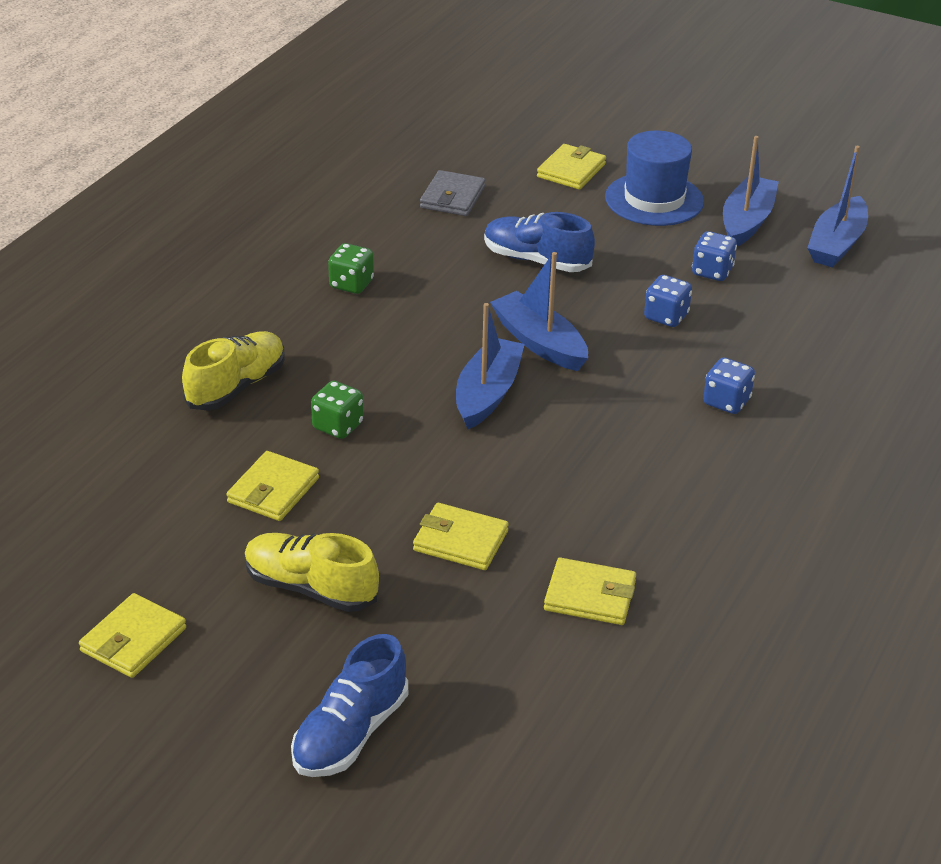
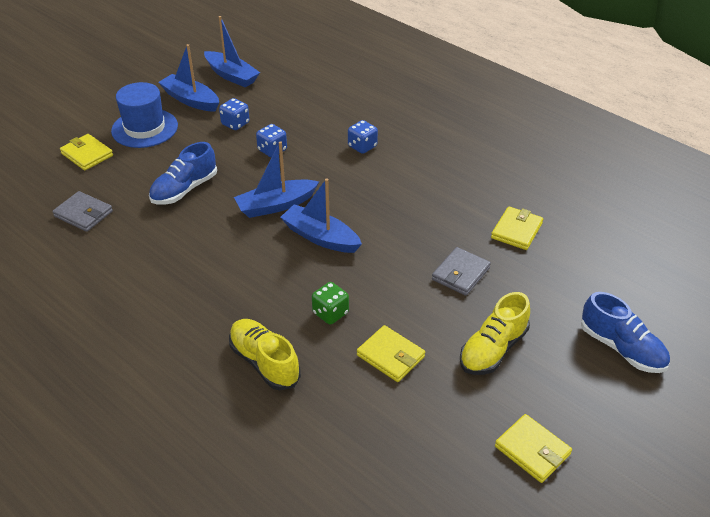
camera: 75 degrees left, 5 degrees up
green dice [328,243,374,294] -> none
yellow wallet [413,503,509,570] -> grey wallet [432,247,491,296]

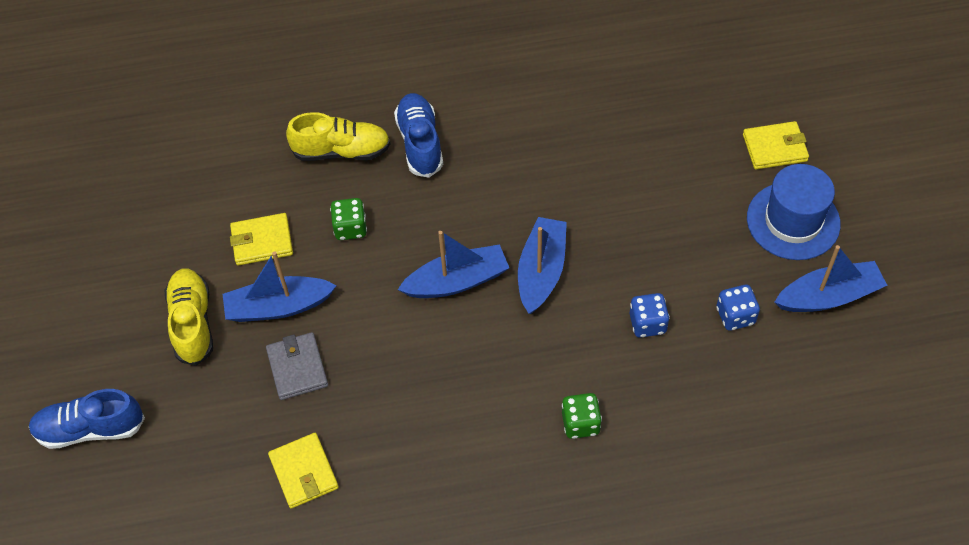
camera: 130 degrees right, 15 degrees up
grey wallet [53,191,113,232] -> none
blue shoe [149,142,217,205] -> blue shoe moved to [394,93,443,178]
blue boat [204,16,260,87] -> blue boat moved to [223,251,337,322]
blue dice [348,120,378,154] -> green dice [562,393,602,439]
yellow wallet [495,414,572,483] -> none

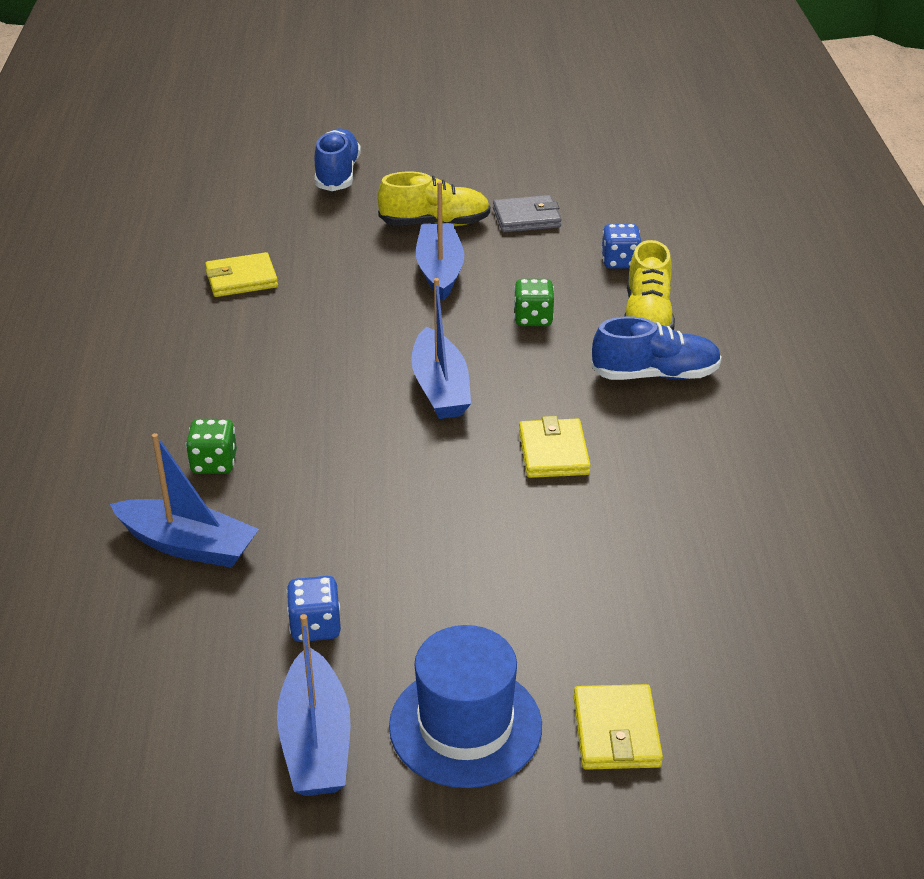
camera: 95 degrees right, 20 degrees down
yellow wallet [230,213,293,265] -> yellow wallet moved to [519,416,591,478]
grey wallet [266,332,328,400] -> grey wallet moved to [493,195,562,232]
blue boat [518,217,567,314] -> blue boat moved to [110,433,259,568]
blue dice [630,293,670,338] -> blue dice moved to [601,224,641,269]

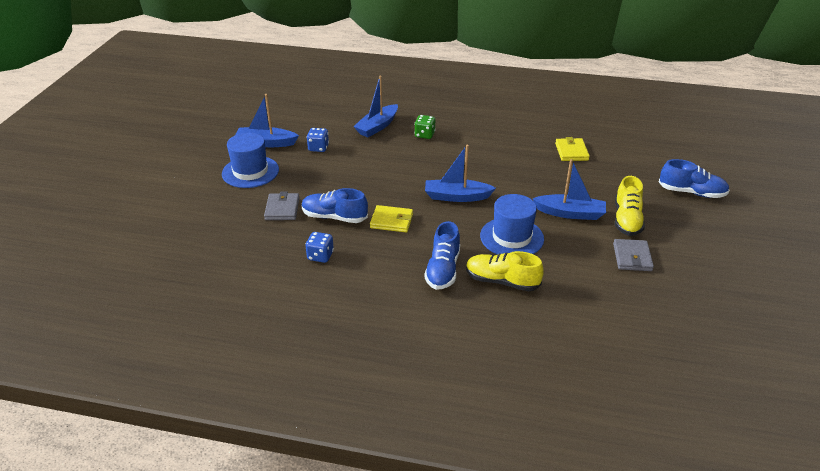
camera: 105 degrees right, 0 degrees up
green dice [514,279,554,326] -> blue hat [480,194,544,255]
yellow wallet [573,684,663,770] -> none
blue dice [601,224,641,269] -> blue dice moved to [305,232,334,263]
none -> grey wallet [264,192,299,220]
none -> blue shoe [302,188,368,223]

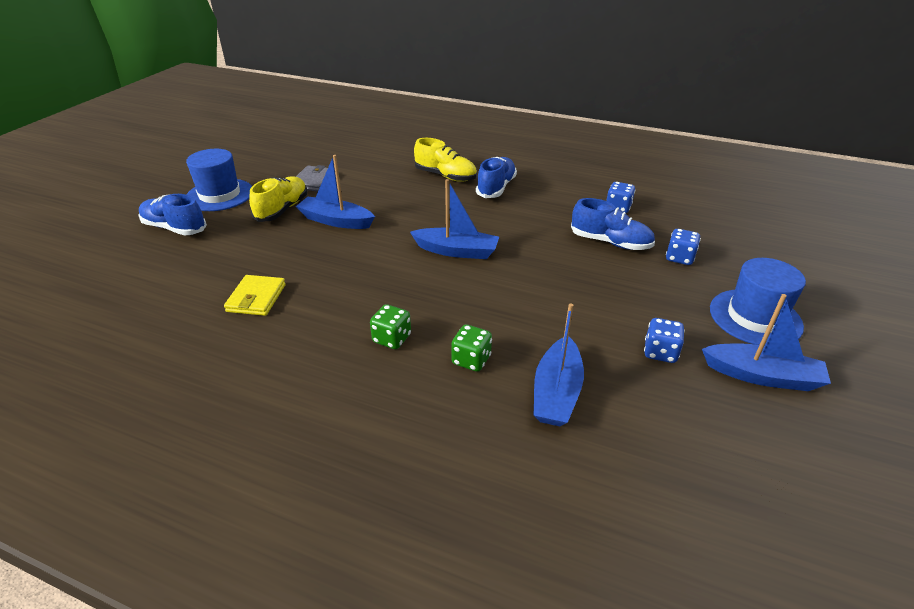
camera: 170 degrees left, 0 degrees up
grey wallet [264,192,299,220] -> blue dice [666,229,701,265]
blue boat [353,76,398,137] -> blue boat turned 150 degrees clockwise [534,303,584,426]
yellow wallet [370,205,413,232] -> none
blue hat [480,194,544,255] -> blue hat moved to [186,149,252,211]
none -> green dice [370,304,411,349]

